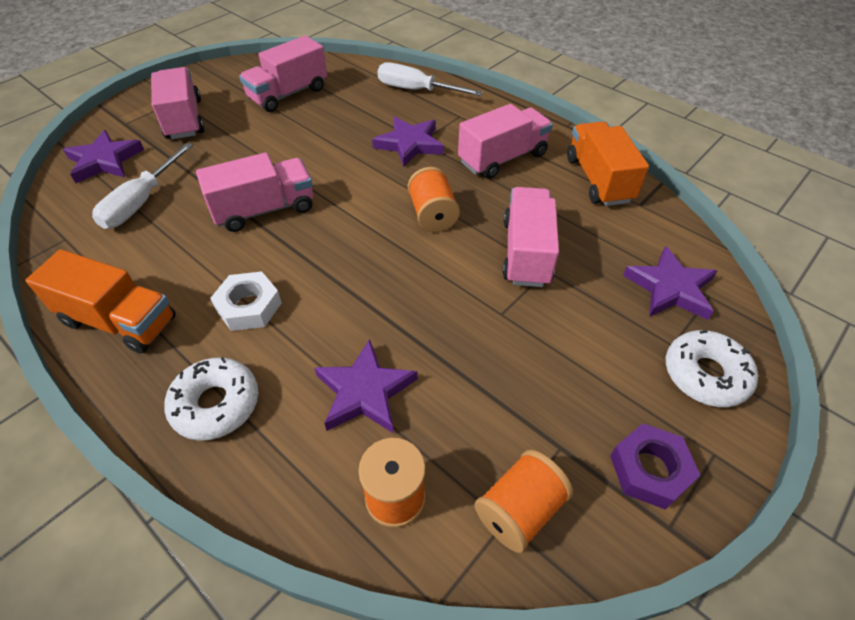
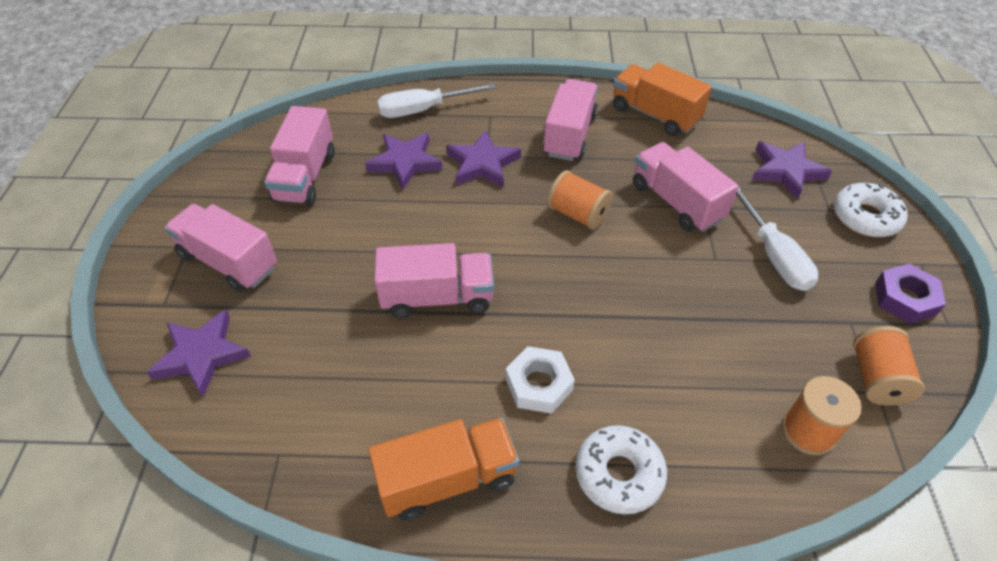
camera: 40 degrees left, 0 degrees up
white screwdriver [92,143,193,229] -> white screwdriver moved to [736,187,818,291]
pink truck [196,153,313,232] -> pink truck turned 60 degrees clockwise [374,243,494,318]
purple star [314,339,418,434] -> purple star moved to [365,133,443,190]

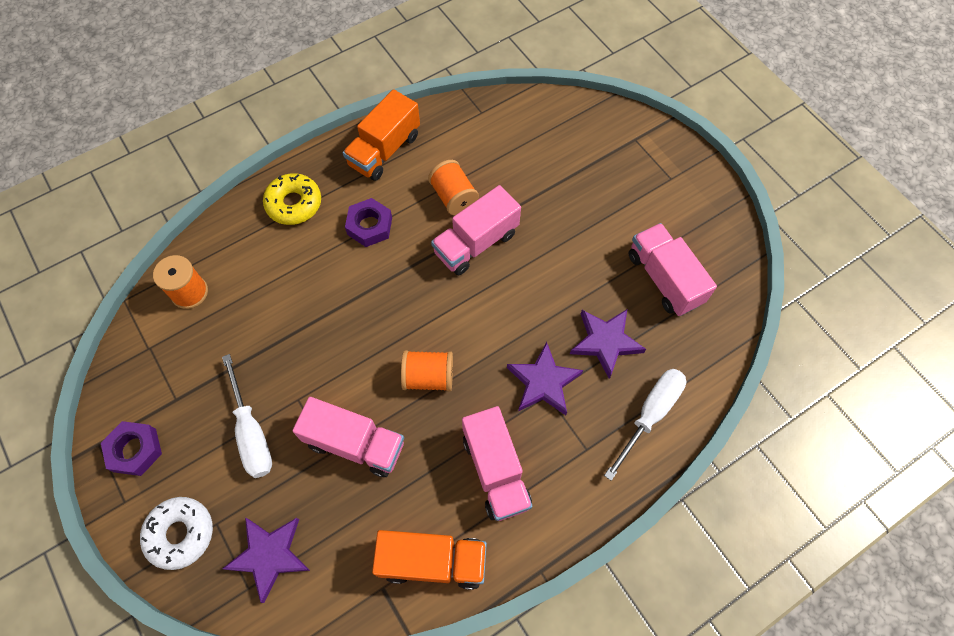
camera: 145 degrees right, 15 degrees up
purple star [147,310,251,397] -> none
pink truck [164,204,277,292] -> none
white nut [506,346,575,414] -> purple nut [345,198,392,247]
white donut [575,425,667,514] -> yellow donut [263,173,321,225]
white screwdriver [736,187,818,291] -> white screwdriver turned 150 degrees counterclockwise [222,354,272,478]
orange spool [853,326,925,406] -> orange spool moved to [428,160,479,215]

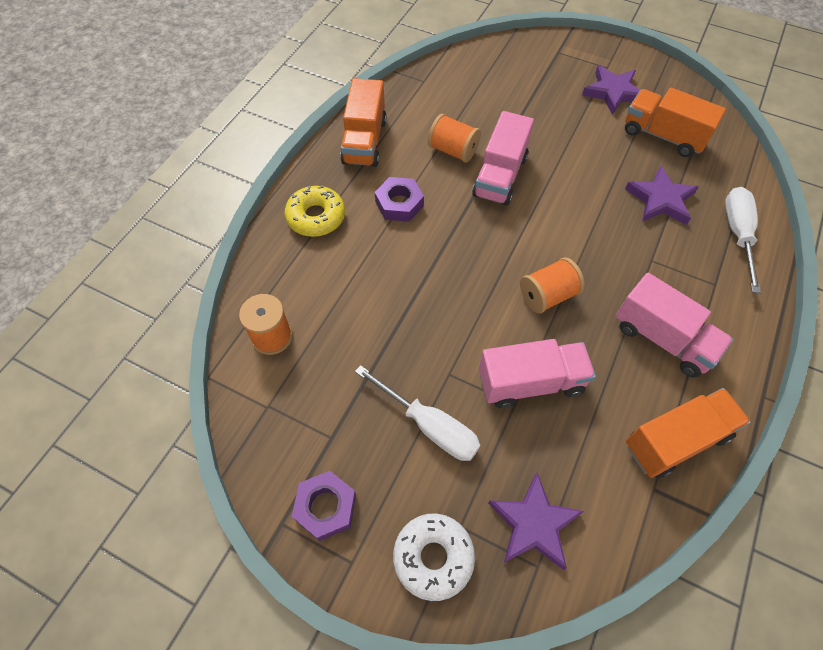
camera: 30 degrees left, 5 degrees down
purple star [507,342,583,415] -> purple star moved to [582,65,640,115]
pink truck [629,223,717,316] -> orange truck [625,88,726,157]

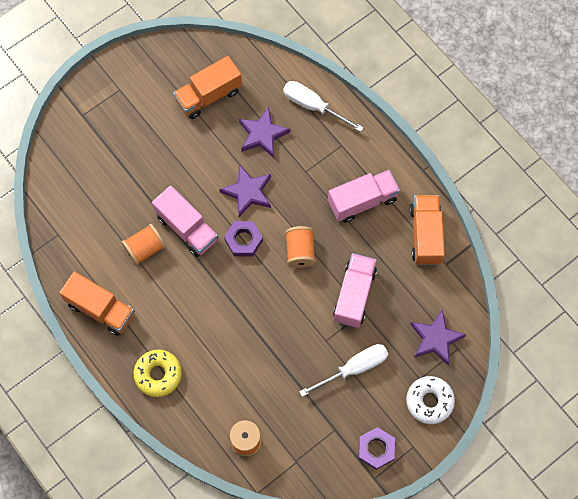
camera: 65 degrees left, 10 degrees up
purple nut [375,177,424,222] -> purple nut moved to [224,221,263,257]
purple star [582,65,640,115] -> purple star moved to [219,164,271,217]

